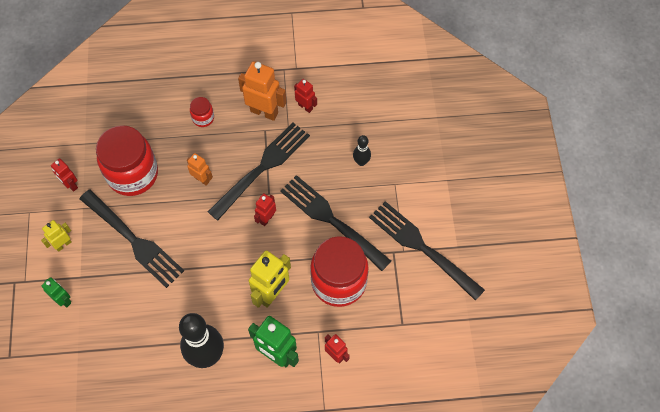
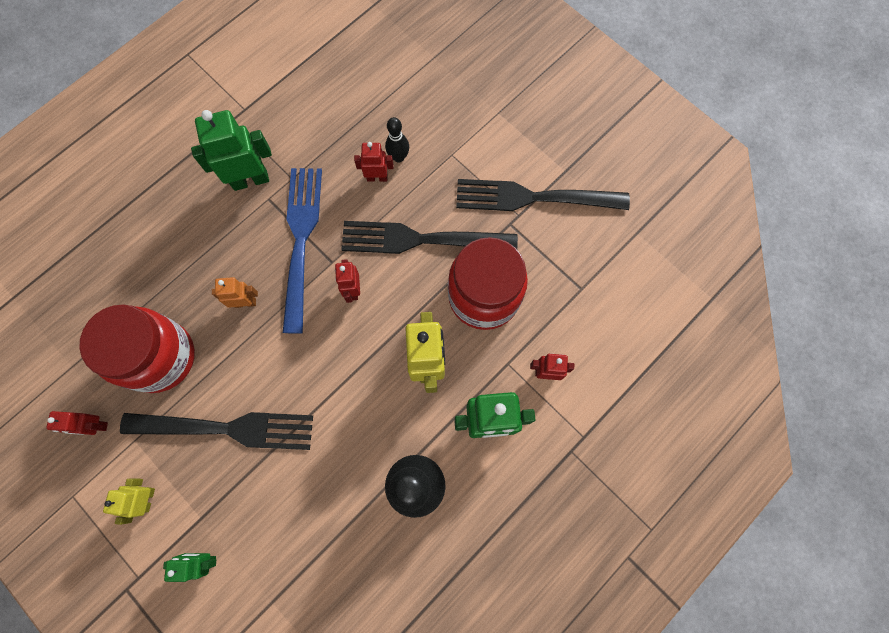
camera: 40 degrees left, 10 degrees up
red jar [190,97,214,127] -> none
black fork [208,123,310,220] -> blue fork [283,168,322,334]
orange robot [238,61,287,121] -> green robot [191,110,272,191]
red robot [294,79,317,113] -> red robot moved to [354,142,394,182]

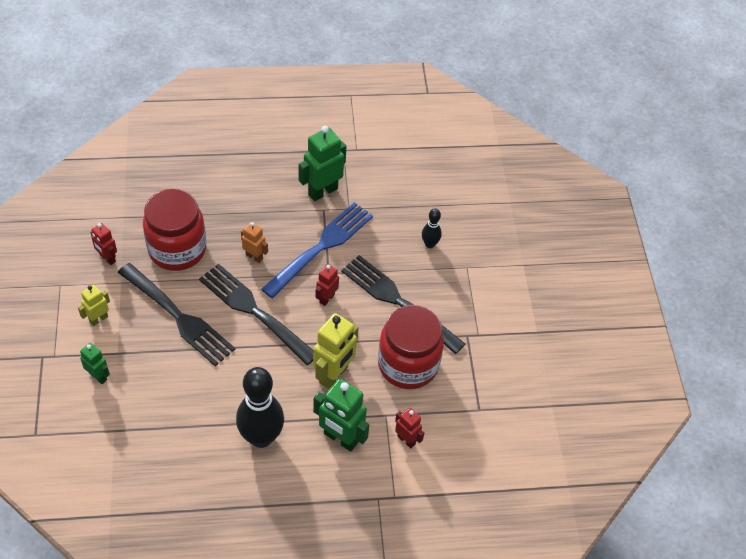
camera: 35 degrees right, 20 degrees down
green robot [191,110,272,191] -> green robot turned 60 degrees counterclockwise [299,126,347,201]
red robot [354,142,394,182] -> none
black fork [456,179,630,211] -> black fork moved to [199,264,313,365]

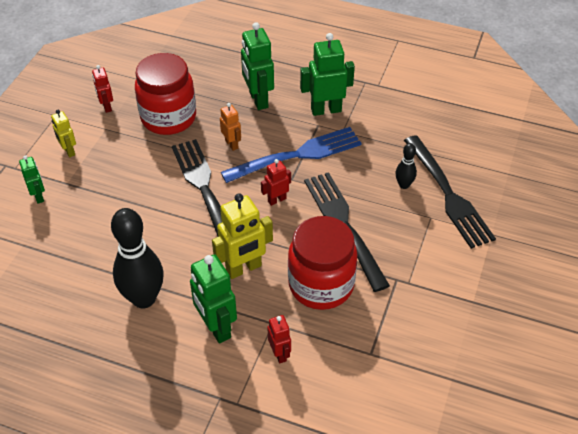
camera: 30 degrees right, 5 degrees down
yellow robot [78,285,110,326] -> yellow robot turned 105 degrees counterclockwise [51,110,76,157]
black fork [118,263,235,366] -> black fork moved to [404,135,496,249]
none -> green robot [241,22,274,110]

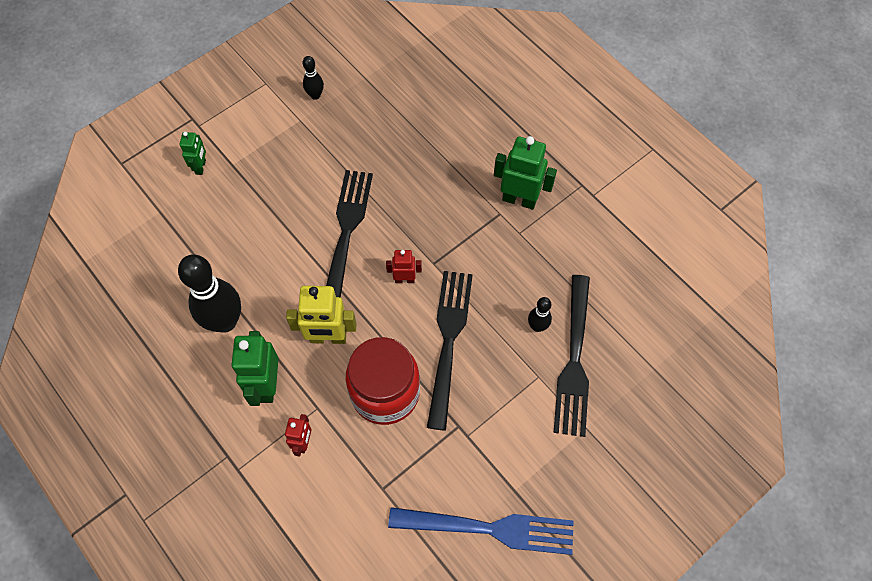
camera: 30 degrees right, 15 degrees up
yellow robot [51,110,76,157] -> none
red robot [92,65,113,113] -> black bowling pin [302,56,324,100]
red jar [135,53,196,135] -> none
orange robot [220,103,241,151] -> none
blue fork [221,127,362,183] -> blue fork moved to [388,507,574,555]
green robot [241,22,274,110] -> none

